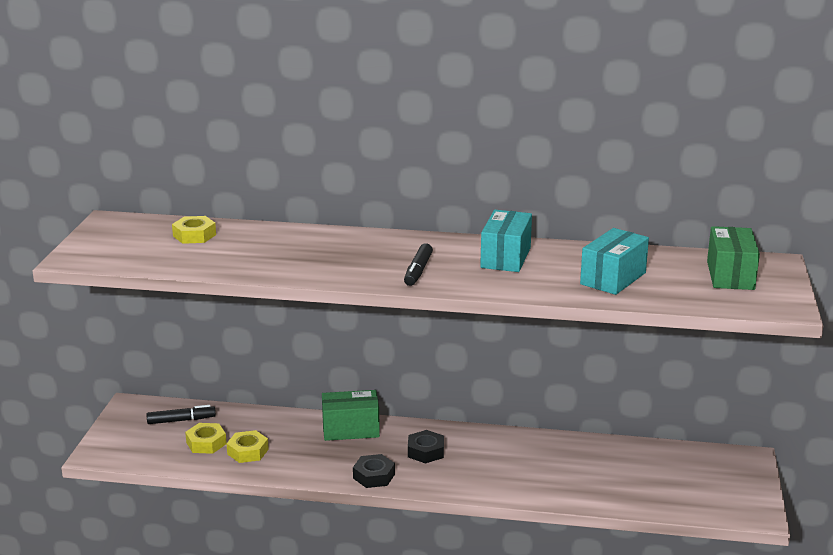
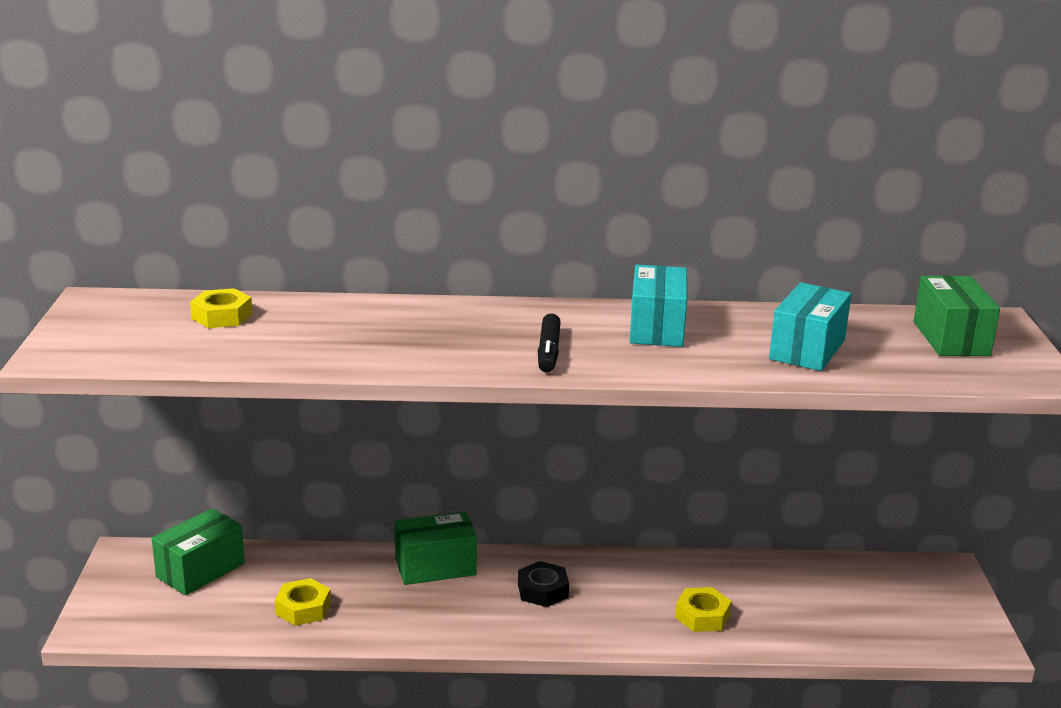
camera: 10 degrees left, 0 degrees up
black marker [146,405,216,424] -> green box [152,508,245,595]
yellow nut [185,423,227,454] -> yellow nut moved to [675,587,732,632]
black nut [353,454,395,488] -> none

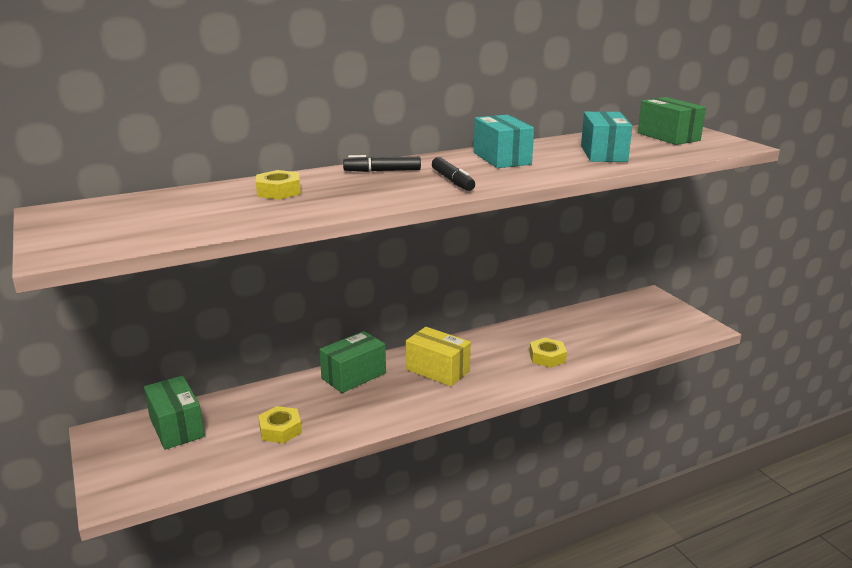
camera: 25 degrees left, 0 degrees up
green box [152,508,245,595] -> green box turned 45 degrees counterclockwise [144,376,205,450]
yellow nut [190,288,253,328] -> yellow nut moved to [256,170,301,200]
black nut [518,561,569,607] -> yellow box [406,327,471,386]
none -> black marker [343,155,421,172]

